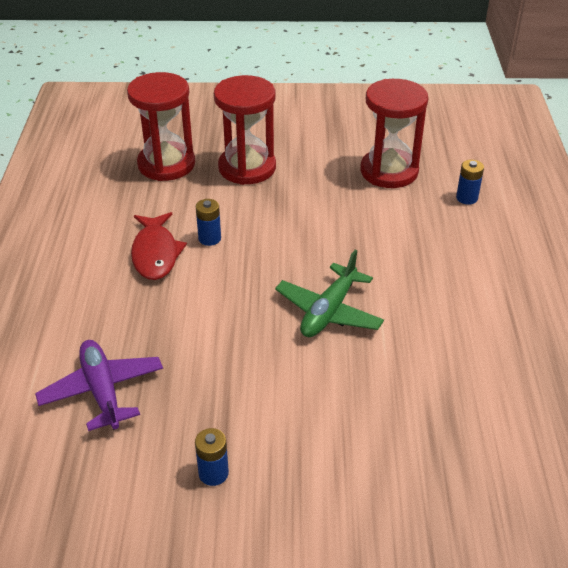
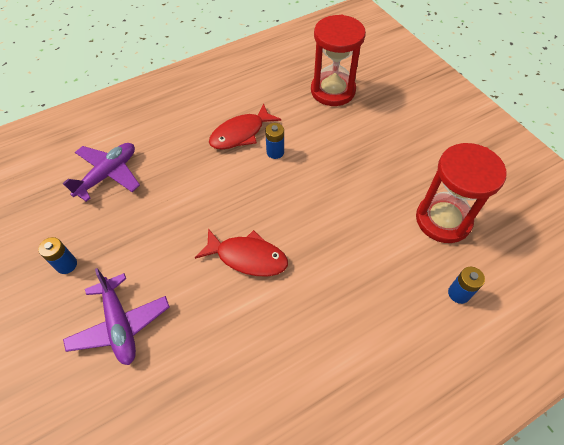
camera: 60 degrees right, 15 degrees up
red hourglass [214,75,276,185] -> none
green plane [275,250,384,337] -> red fish [195,228,288,276]
none -> purple plane [63,268,170,365]

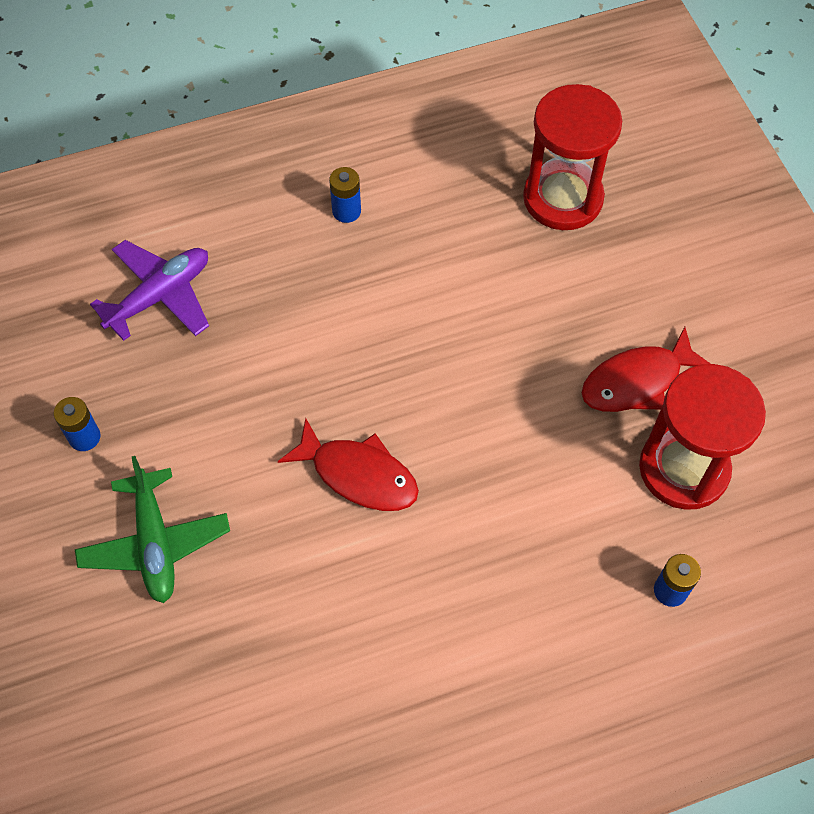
camera: 10 degrees right, 5 degrees up
purple plane [63,268,170,365] -> green plane [75,456,230,603]
red fish [209,103,281,149] -> red fish moved to [582,327,711,412]
blue battery [265,123,284,159] -> blue battery moved to [329,167,361,223]

